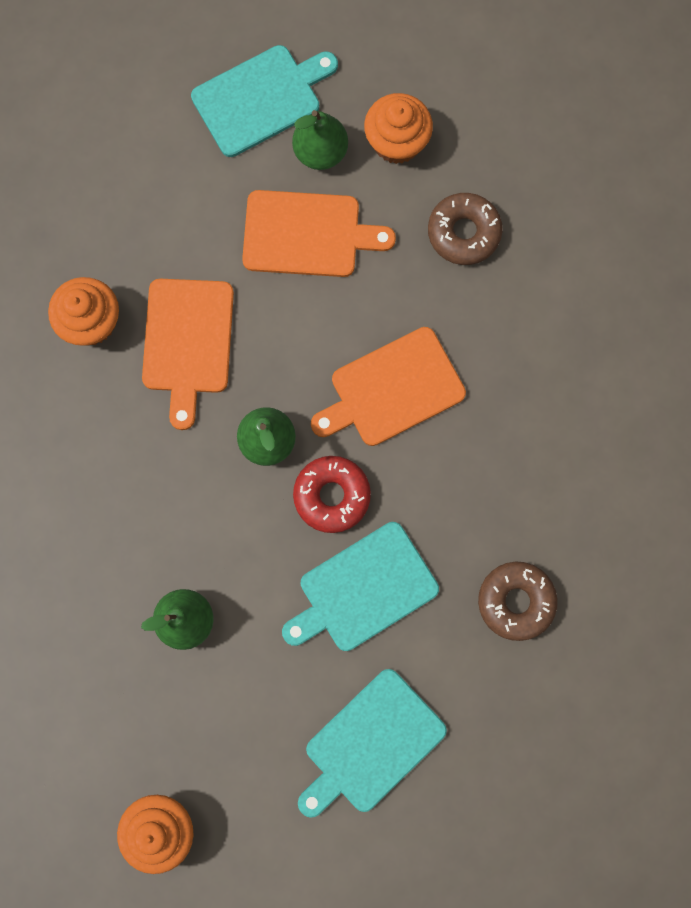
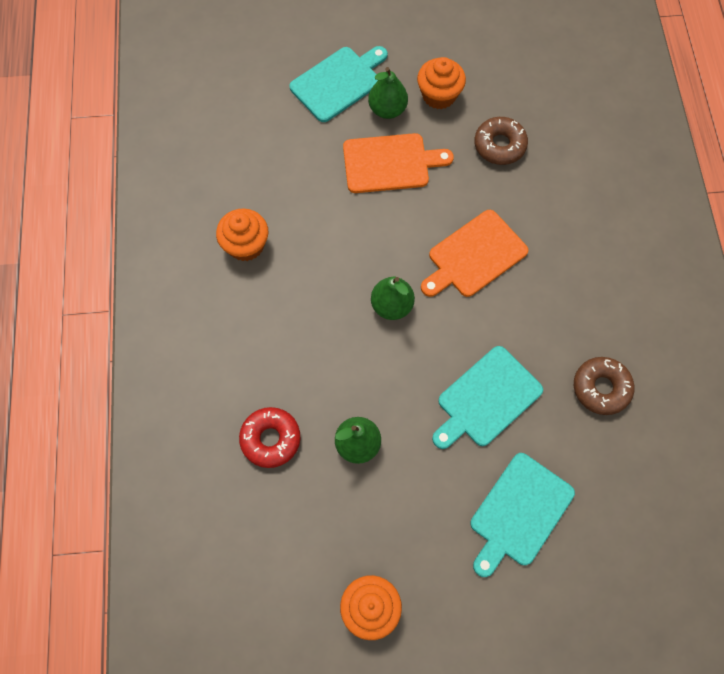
camera: 10 degrees left, 10 degrees down
orange cutting board [142,279,234,430] -> none
red donut [293,456,371,533] -> red donut moved to [239,407,301,468]

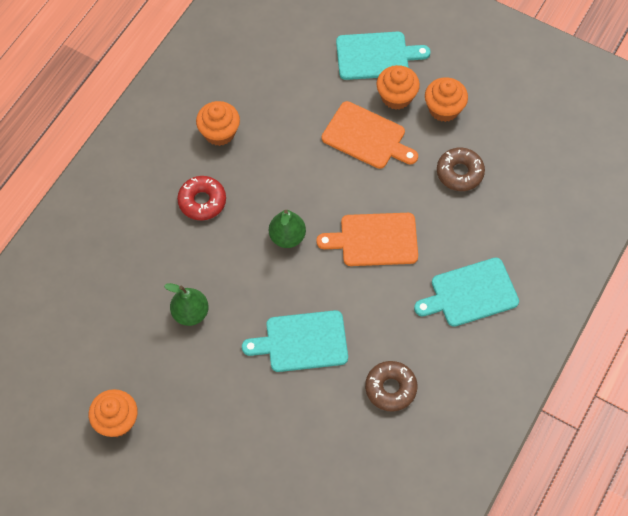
camera: 35 degrees right, 5 degrees down
red donut [239,407,301,468] -> red donut moved to [177,176,226,220]
green pear [368,67,408,119] -> orange cupcake [376,65,420,110]
turquoise cutting board [470,453,575,577] -> turquoise cutting board moved to [414,258,519,327]

